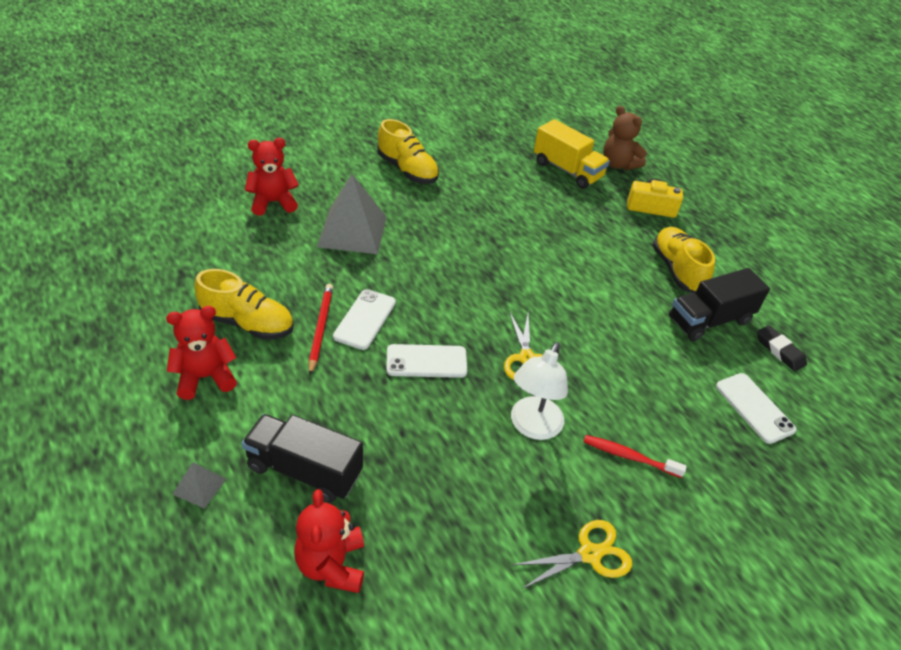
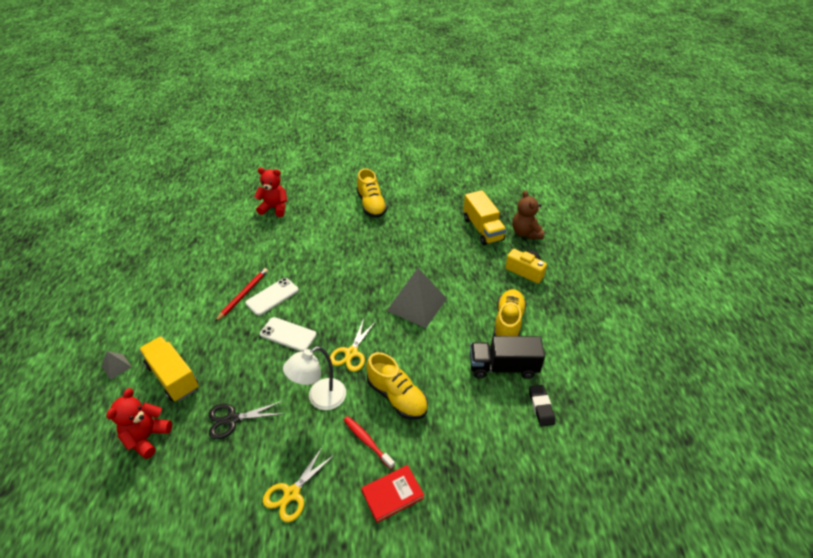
camera: 30 degrees right, 0 degrees up
red teddy bear [166,306,237,400] -> none
yellow shoe [194,269,294,340] -> yellow shoe moved to [366,352,428,420]
black truck [242,414,363,502] -> yellow truck [139,336,199,401]
grey pyramid [317,174,387,254] -> grey pyramid moved to [386,268,447,328]
yellow scissors [512,520,632,589] -> yellow scissors turned 120 degrees clockwise [263,446,335,522]
white phone [716,373,797,444] -> none
none -> black scissors [208,401,283,439]
none -> red book [361,465,424,523]

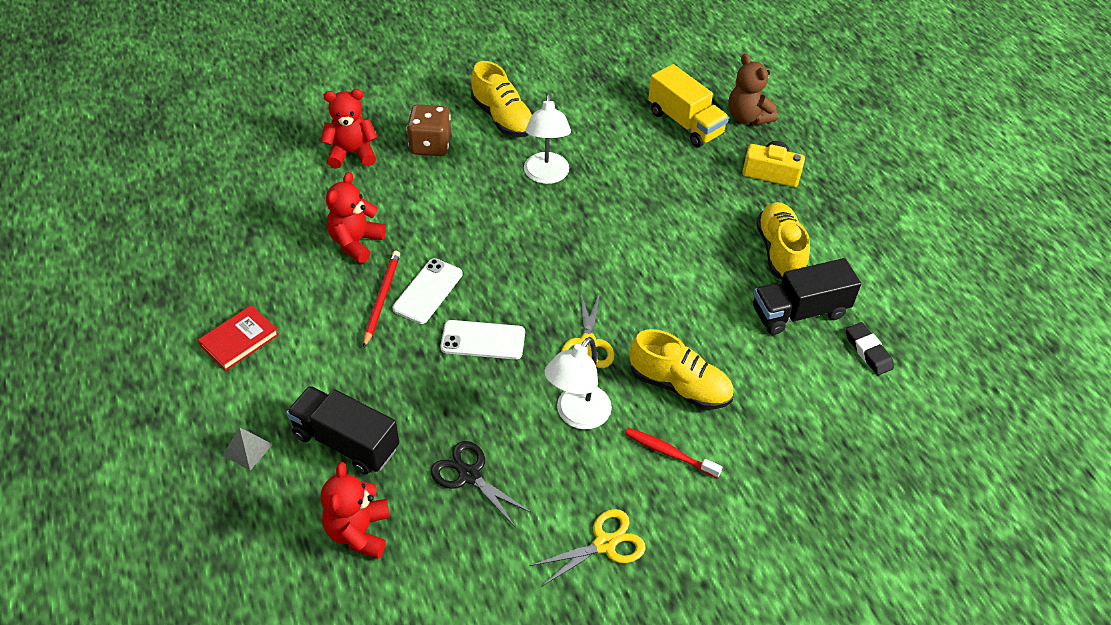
camera: 20 degrees left, 5 degrees up
yellow truck [139,336,199,401] -> black truck [286,386,399,475]
black scissors [208,401,283,439] -> black scissors turned 75 degrees clockwise [431,441,532,528]
yellow scissors [263,446,335,522] -> yellow scissors turned 135 degrees counterclockwise [530,509,646,587]
red book [361,465,424,523] -> red book moved to [198,305,279,371]
grey pyramid [386,268,447,328] -> none
none -> red teddy bear [326,172,386,263]
none -> brown dice [407,104,451,156]
none -> white lamp [524,94,571,184]

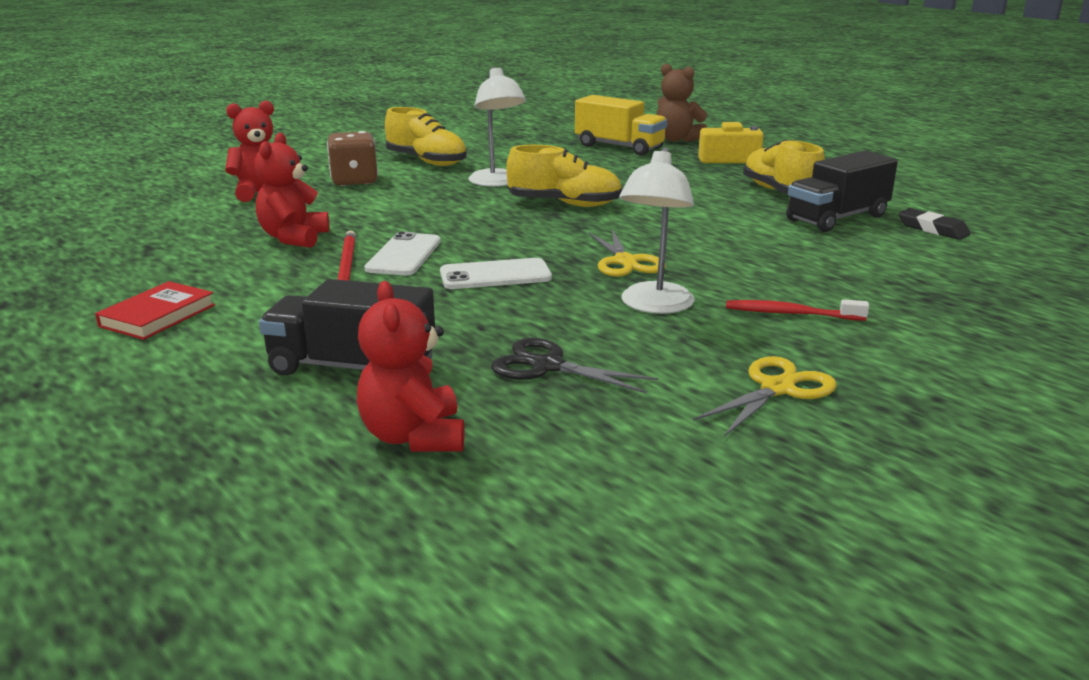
camera: 15 degrees left, 25 degrees down
grey pyramid [223,427,273,470] -> none
yellow shoe [630,329,734,409] -> yellow shoe moved to [506,145,622,207]

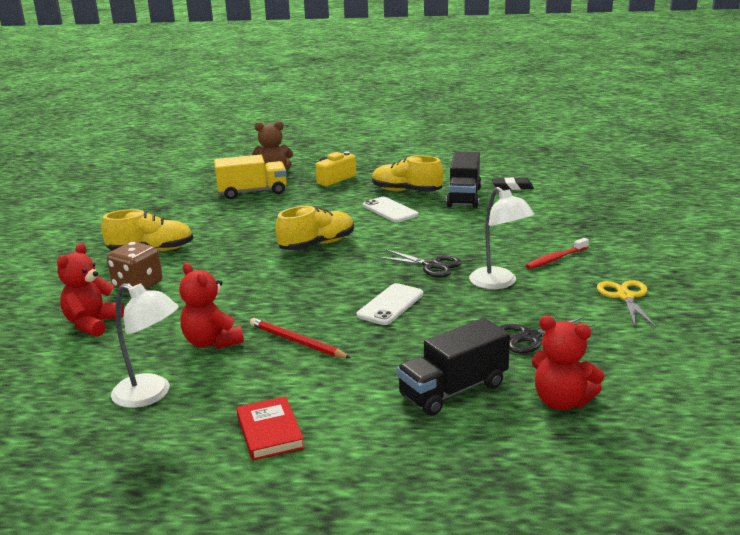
camera: 45 degrees left, 0 degrees up
white phone [364,232,441,275] -> white phone moved to [363,197,418,223]
white lamp [468,67,526,187] -> white lamp moved to [111,283,178,408]
yellow scissors [588,229,666,277] -> black scissors [376,249,462,277]

